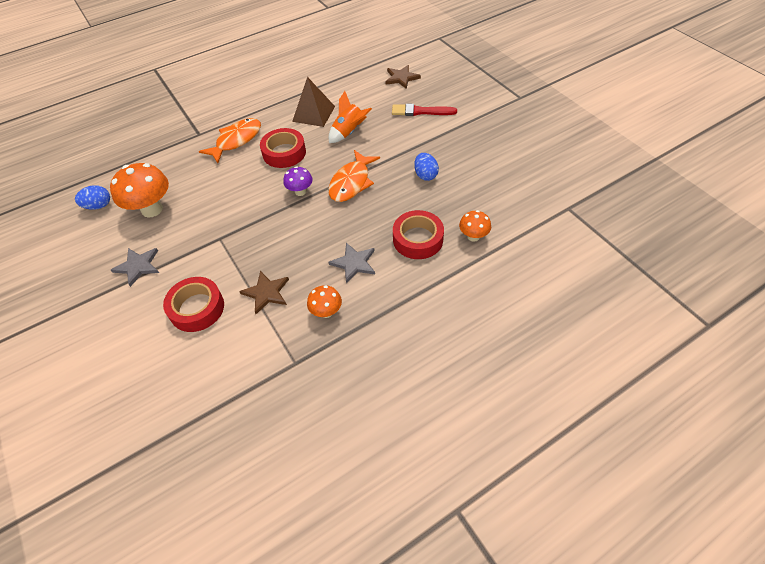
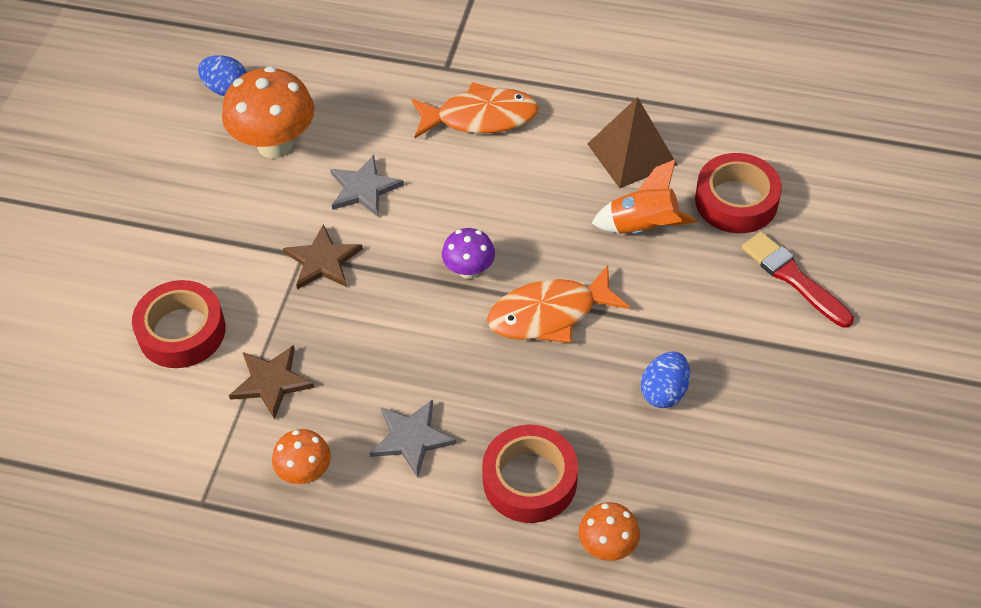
camera: 45 degrees right, 0 degrees up
grey star [111,248,159,287] -> grey star moved to [330,155,404,217]
red tape [260,128,306,168] -> red tape moved to [695,153,782,233]
brown star [385,65,421,89] -> brown star moved to [283,224,363,289]

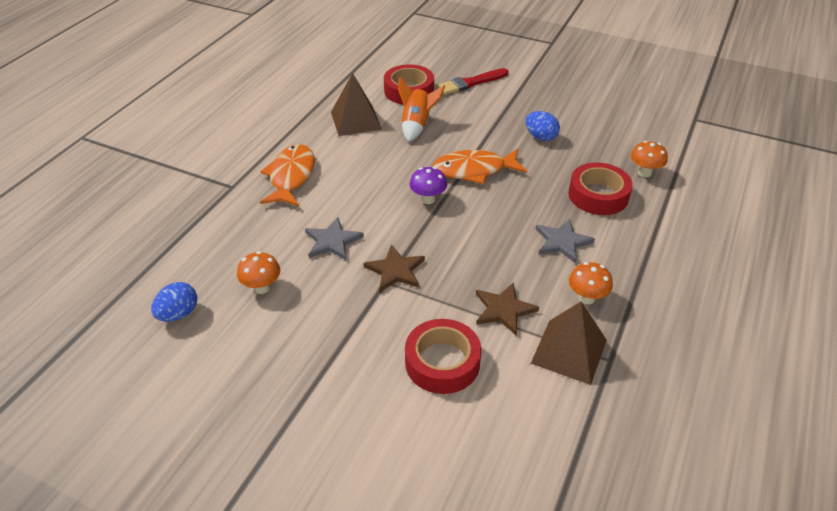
camera: 80 degrees left, 10 degrees down
orange mushroom [222,66,315,159] -> orange mushroom [237,251,280,294], size x0.55
orange fish [487,265,630,343] -> orange fish turned 90 degrees clockwise [432,149,527,184]
none -> brown pyramid [531,301,607,385]

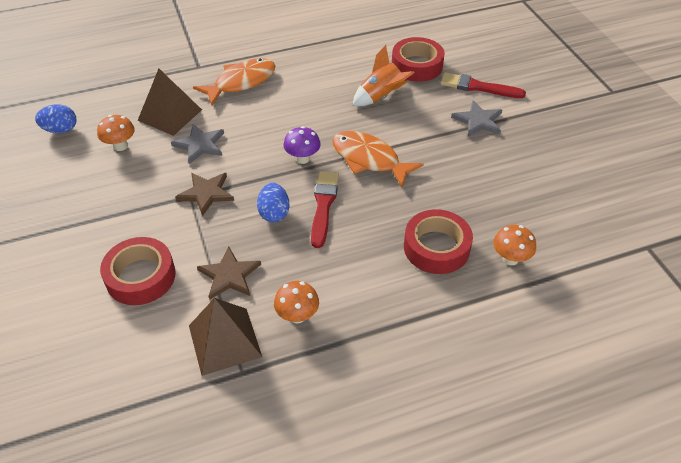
camera: 45 degrees right, 5 degrees up
brown pyramid [331,73,382,136] -> brown pyramid moved to [138,69,202,136]
blue egg [525,111,560,141] -> blue egg moved to [257,183,290,222]
grey star [536,219,595,263] -> grey star moved to [451,100,502,137]
none -> red brush [311,171,339,248]

